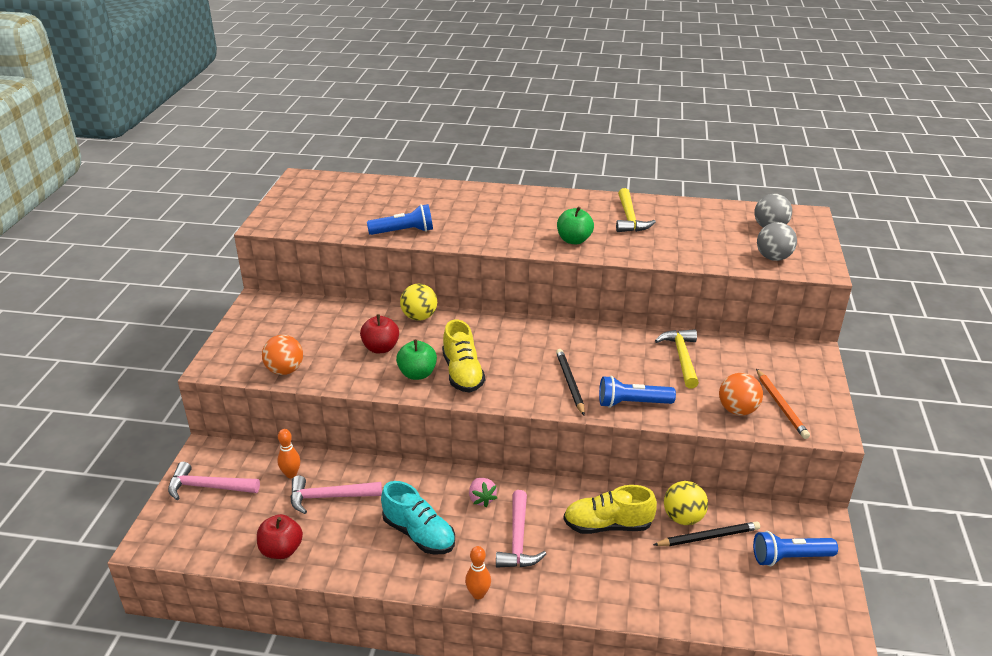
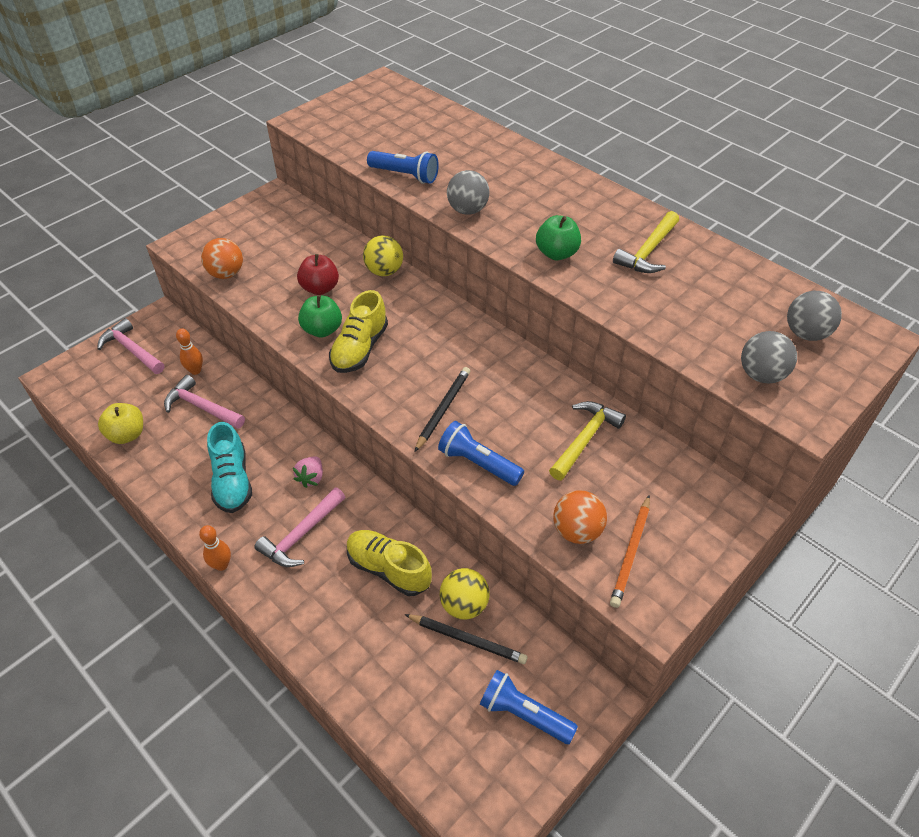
camera: 35 degrees right, 15 degrees up
red apple [257,514,303,559] -> yellow apple [98,403,143,444]
none -> grey ball [447,170,489,215]

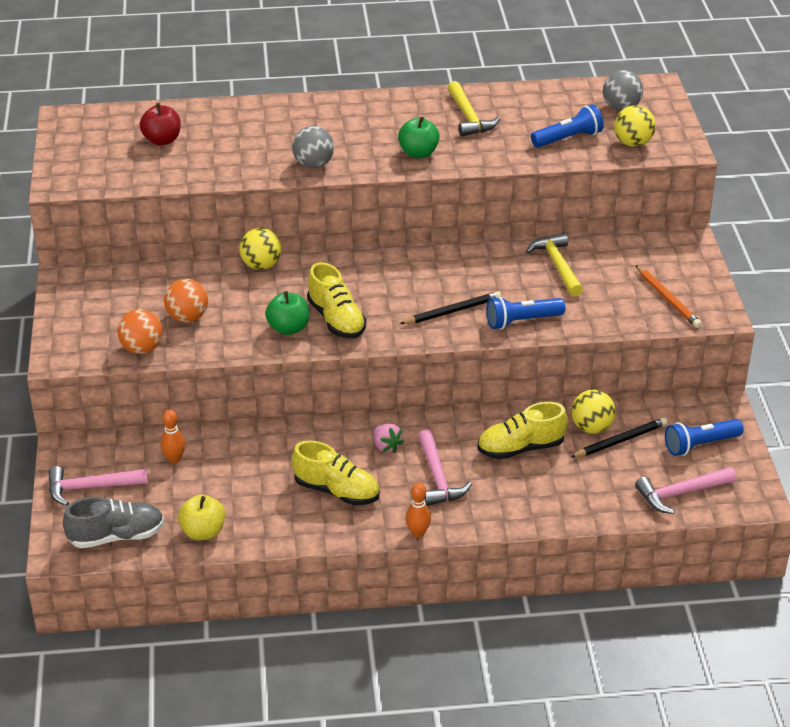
camera: 50 degrees left, 10 degrees down
pink hammer [164,375,245,429] -> pink hammer moved to [635,467,736,514]
turquoise shoe [207,422,252,513] -> yellow shoe [291,441,380,505]
red apple [297,254,339,295] -> red apple moved to [140,103,181,145]
blue flashlight [367,151,439,184] -> blue flashlight moved to [531,104,604,148]
black pencil [415,367,470,452] -> black pencil turned 90 degrees clockwise [400,291,501,324]
orange ball [553,490,607,544] -> orange ball moved to [164,279,208,322]
grey ball [741,331,797,384] -> yellow ball [614,105,656,147]
none -> grey shoe [63,497,164,548]

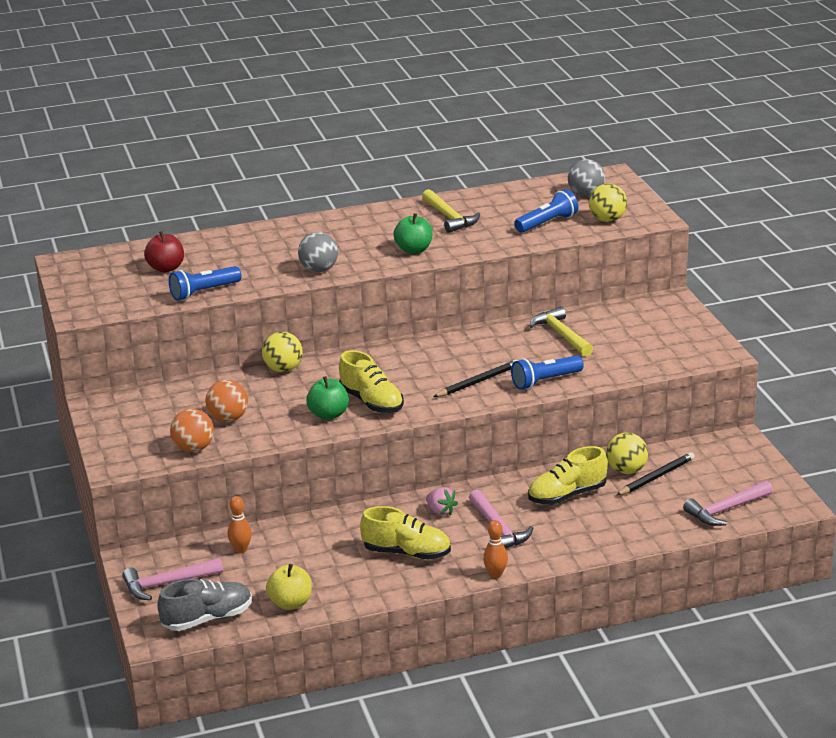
camera: 10 degrees left, 10 degrees down
orange pencil [636,265,702,328] -> none
blue flashlight [665,419,744,456] -> blue flashlight moved to [169,266,242,301]

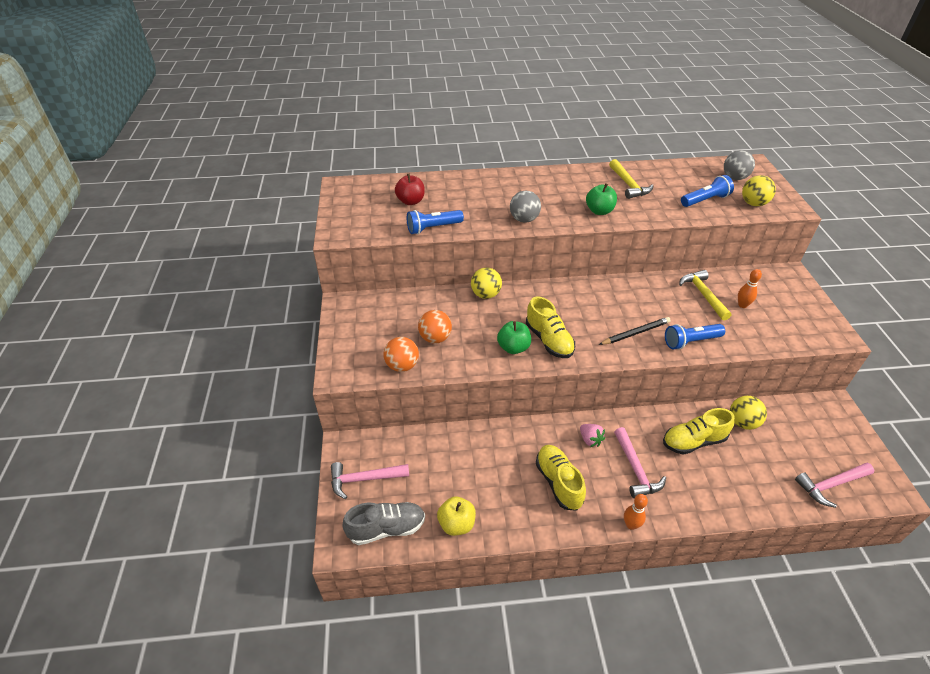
camera: 10 degrees right, 15 degrees up
orange bowling pin [228,496,252,553] -> orange bowling pin moved to [738,269,762,308]
yellow shoe [360,506,451,560] -> yellow shoe turned 135 degrees counterclockwise [536,445,586,511]
black pencil [616,452,695,495] -> none

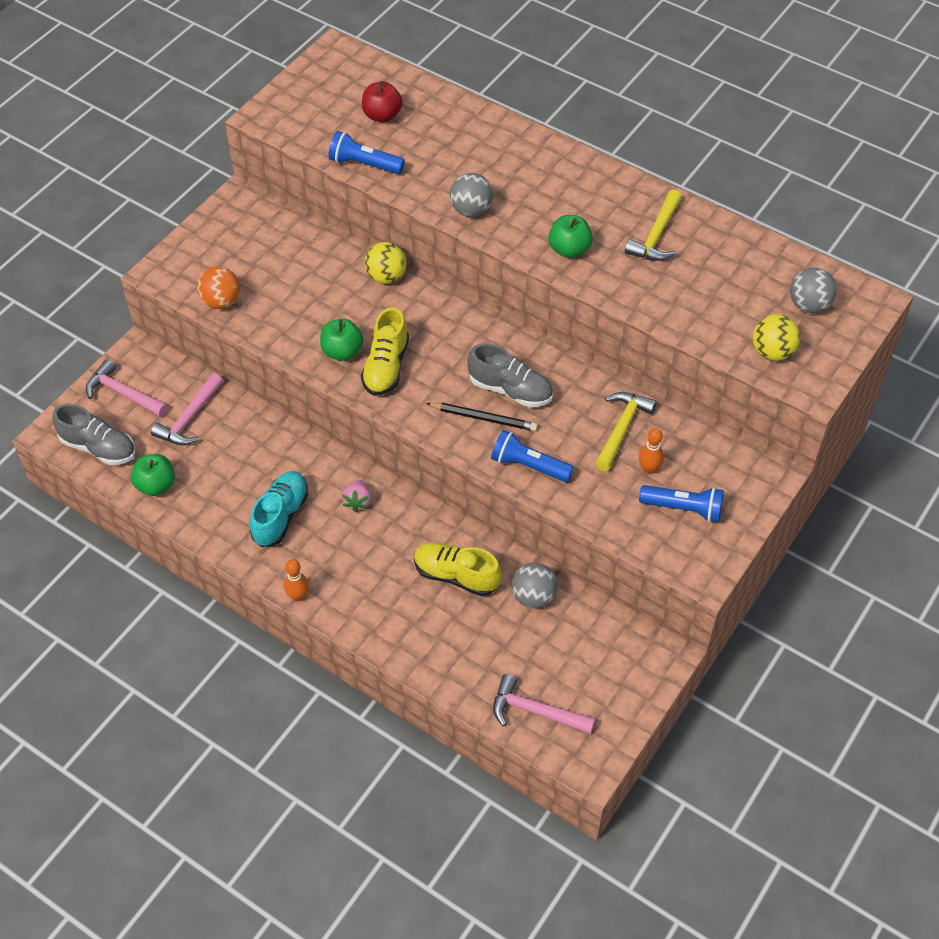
camera: 40 degrees right, 10 degrees up
orange ball [418,310,452,344] -> none
yellow apple [437,496,476,536] -> green apple [131,454,175,496]
yellow shoe [536,445,586,511] -> turquoise shoe [250,471,308,547]
pink hammer [614,427,666,498] -> pink hammer moved to [151,373,223,445]
blue flashlight [681,175,734,207] -> blue flashlight moved to [639,485,724,522]
yellow ball [730,396,767,430] -> grey ball [512,563,558,609]
none -> grey shoe [467,343,553,407]

